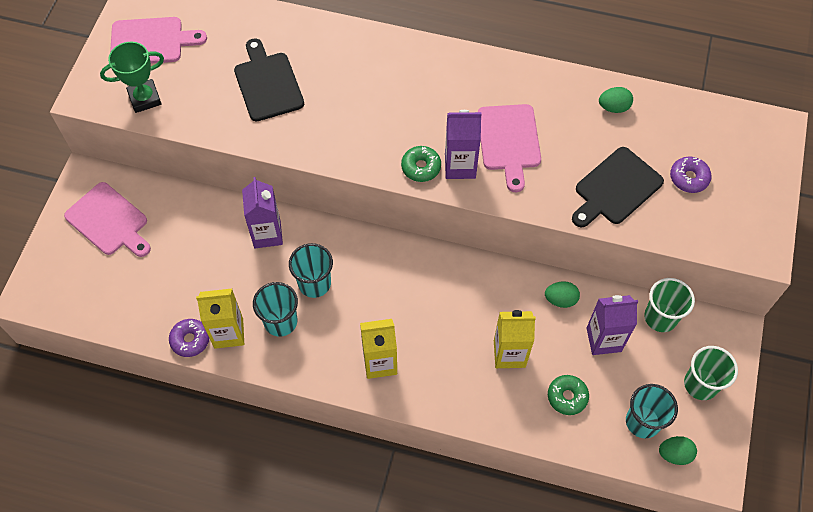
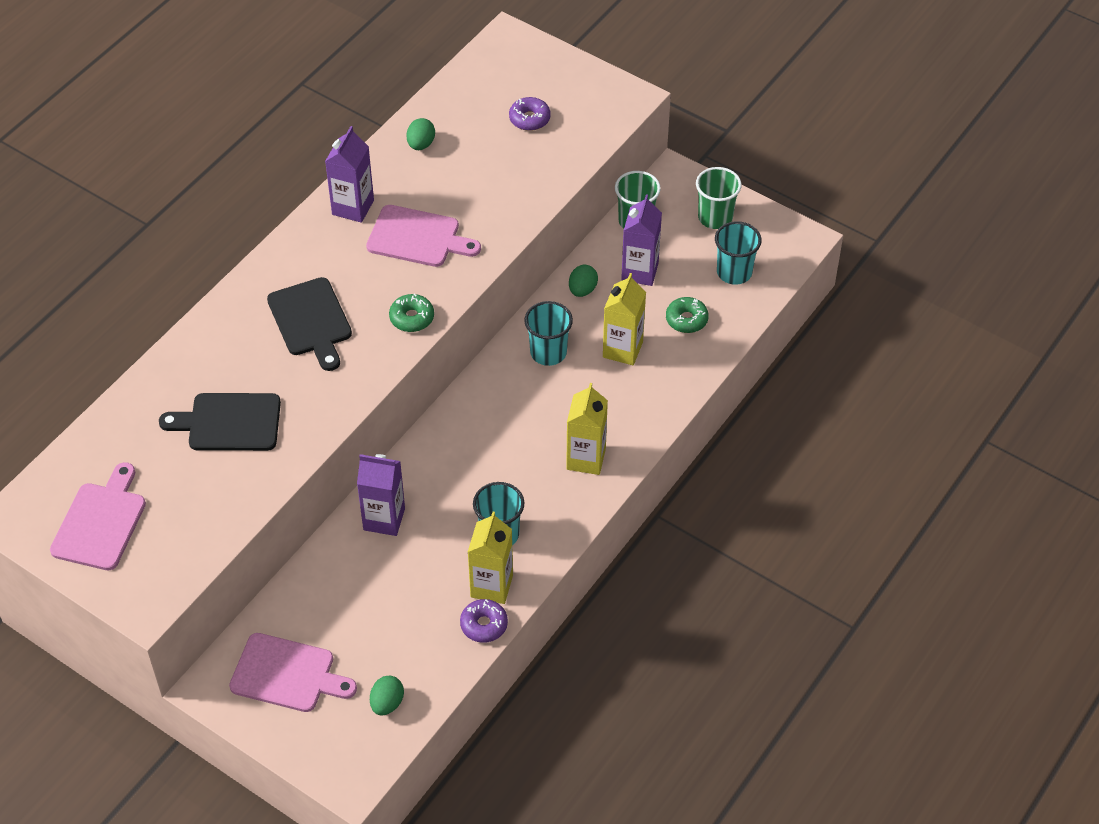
camera: 70 degrees left, 10 degrees down
pink cutting board [64,182,151,257] -> pink cutting board turned 45 degrees clockwise [229,633,357,712]
green trophy [100,42,164,113] -> none
turquoise cup [289,243,333,298] -> turquoise cup moved to [524,301,573,366]
purple carton [445,110,482,179] -> purple carton moved to [325,126,374,223]
black cutting board [572,147,664,227] -> black cutting board moved to [267,277,352,371]
green egg [659,436,697,465] -> green egg moved to [370,676,404,716]

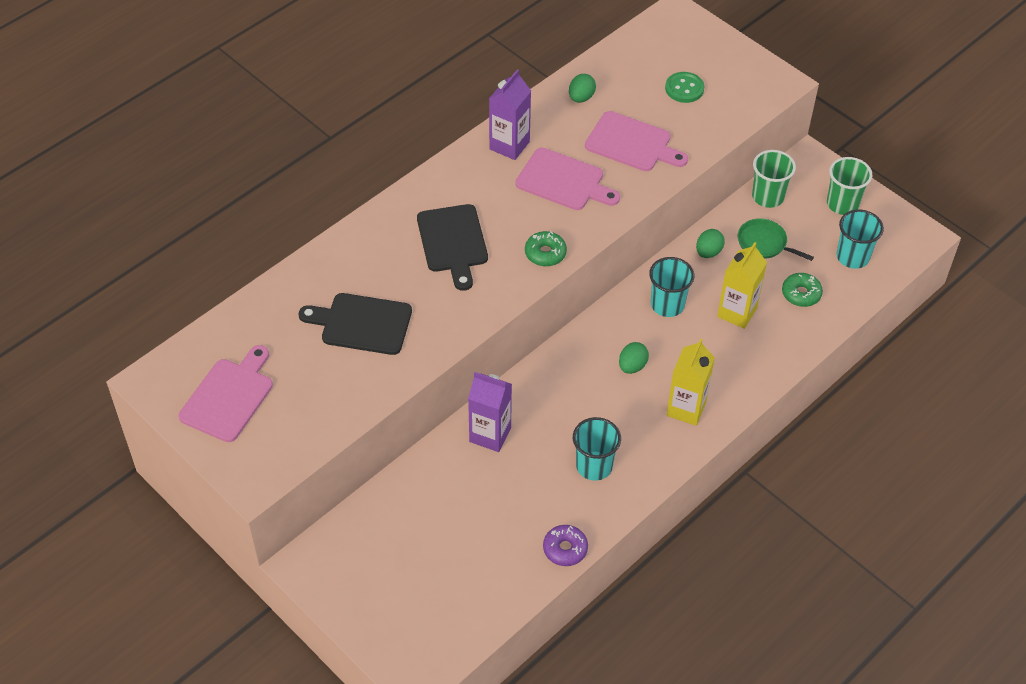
camera: 10 degrees right, 0 degrees up
pink cutting board [229,633,357,712] -> pink cutting board moved to [585,111,688,171]
green egg [370,676,404,716] -> green egg moved to [619,342,649,374]
yellow carton [468,512,513,604] -> none
purple donut [509,97,551,131] -> green button [665,72,704,103]
purple carton [621,195,662,286] -> green pan [737,219,814,261]

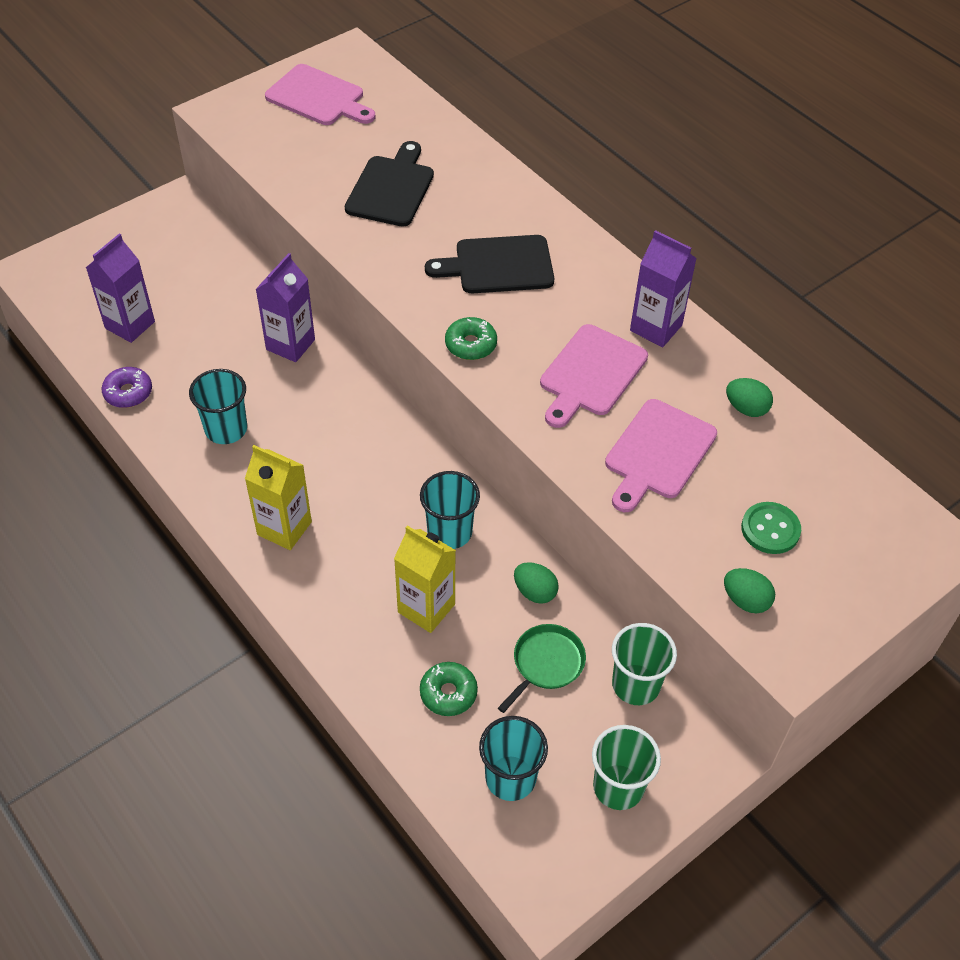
camera: 95 degrees right, 0 degrees up
green egg [619,342,649,374] -> green egg moved to [724,568,775,613]
none -> purple carton [86,234,155,343]

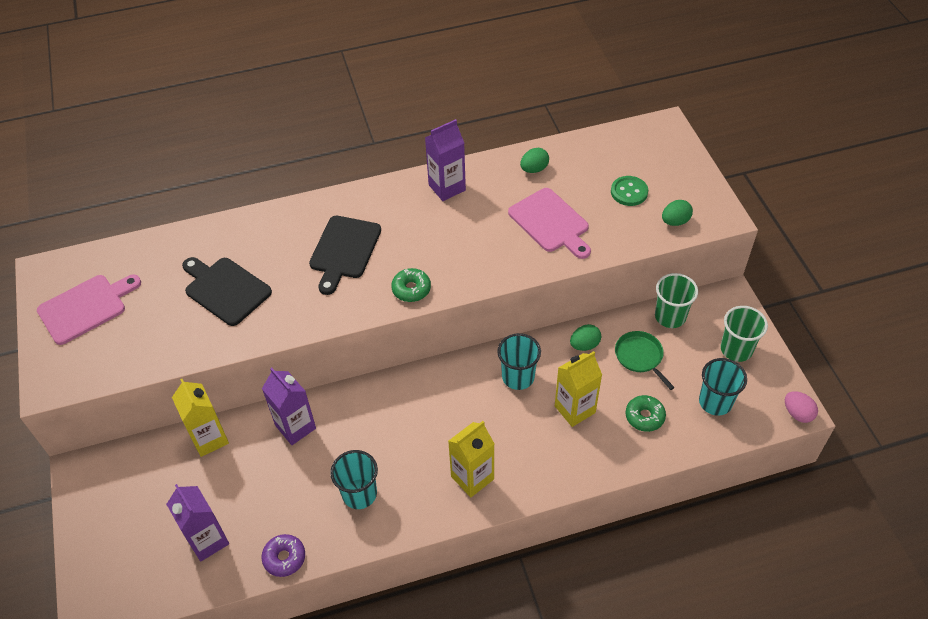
camera: 65 degrees left, 0 degrees up
pink cutting board [540,324,648,428] -> none
none -> yellow carton [172,379,229,457]
none -> pink egg [785,391,818,423]

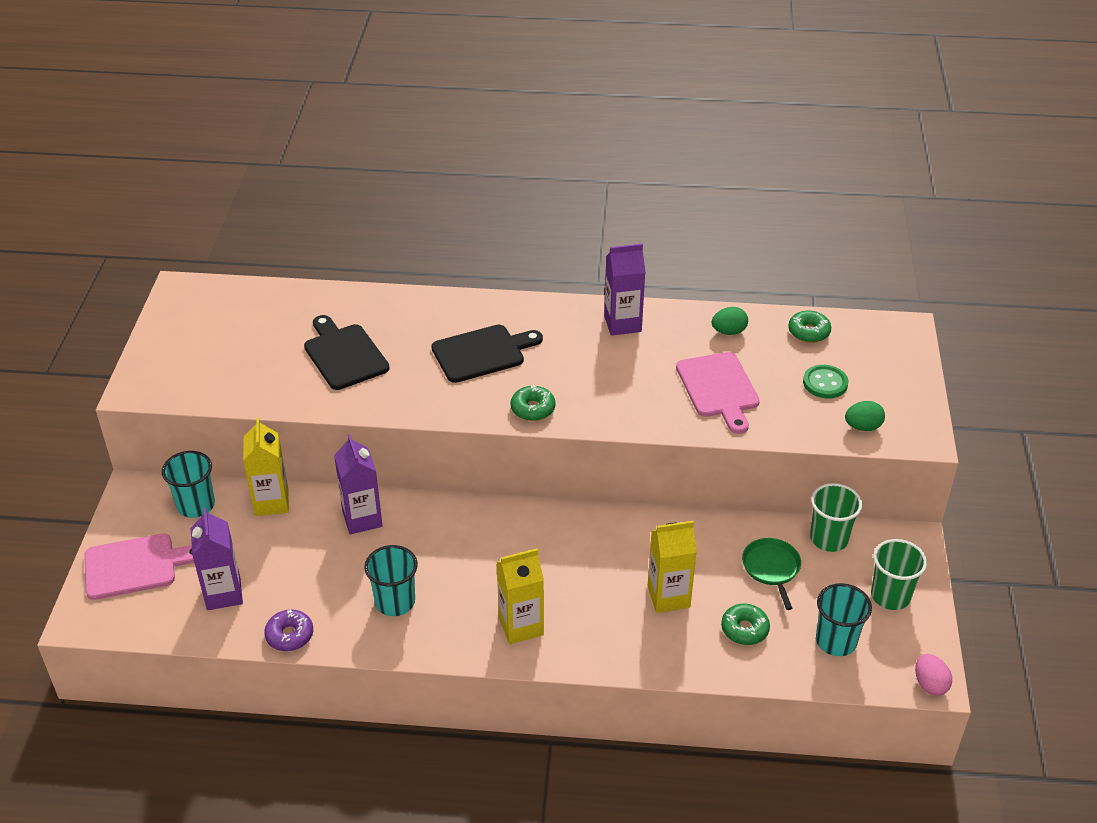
camera: 20 degrees right, 10 degrees down
pink cutting board [37,274,141,345] -> pink cutting board moved to [84,534,194,600]
black cutting board [309,216,381,295] -> black cutting board turned 150 degrees counterclockwise [431,324,543,383]
turquoise cup [497,333,541,390] -> turquoise cup moved to [162,451,215,518]
green egg [570,324,601,351] -> none
none -> green donut [788,310,831,343]

